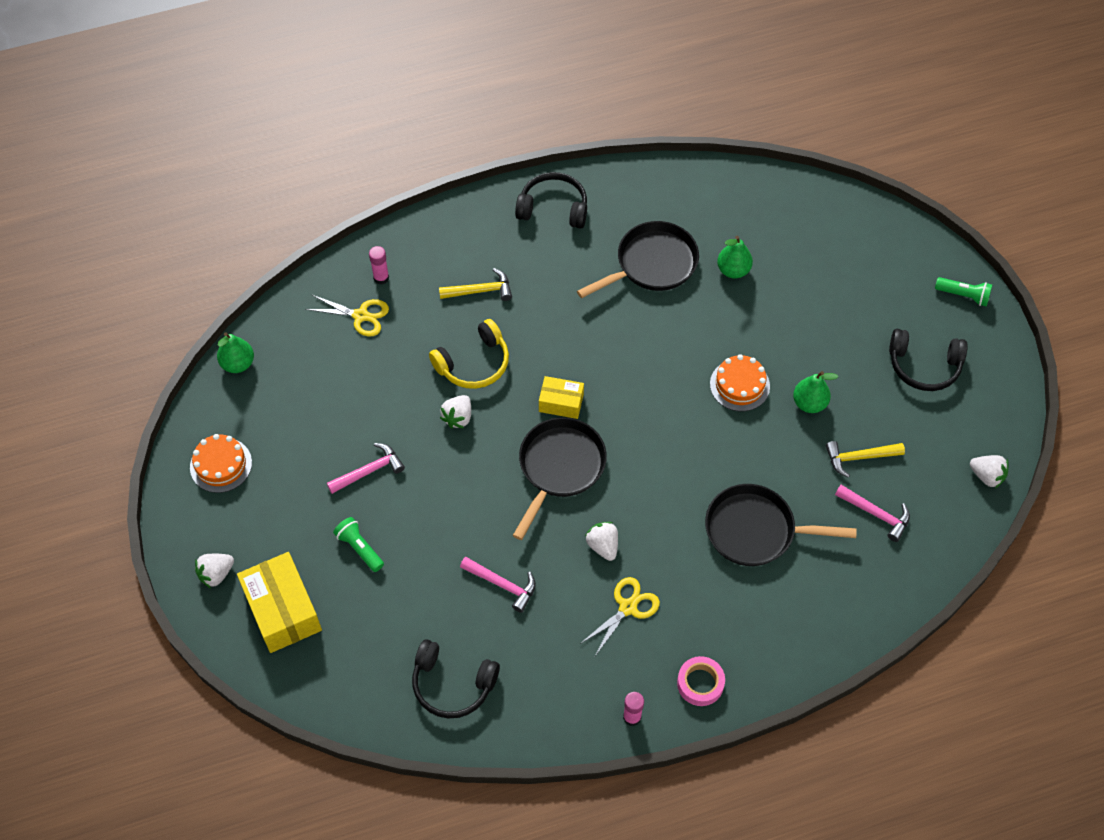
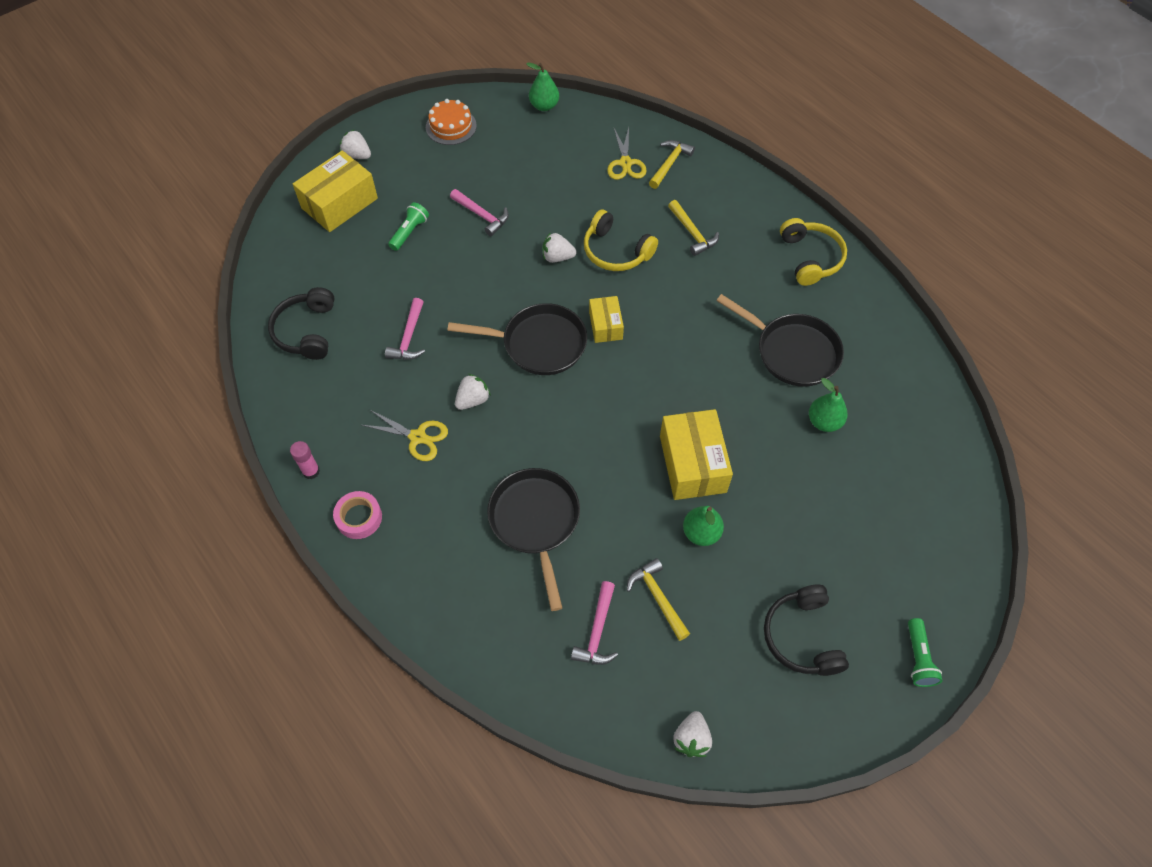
camera: 70 degrees right, 0 degrees up
pink glue stick [369,246,389,284] -> yellow hammer [649,140,695,189]
black headphones [515,172,587,229] -> yellow headphones [780,218,847,286]
orange cake [710,354,770,411] -> yellow box [660,409,733,500]

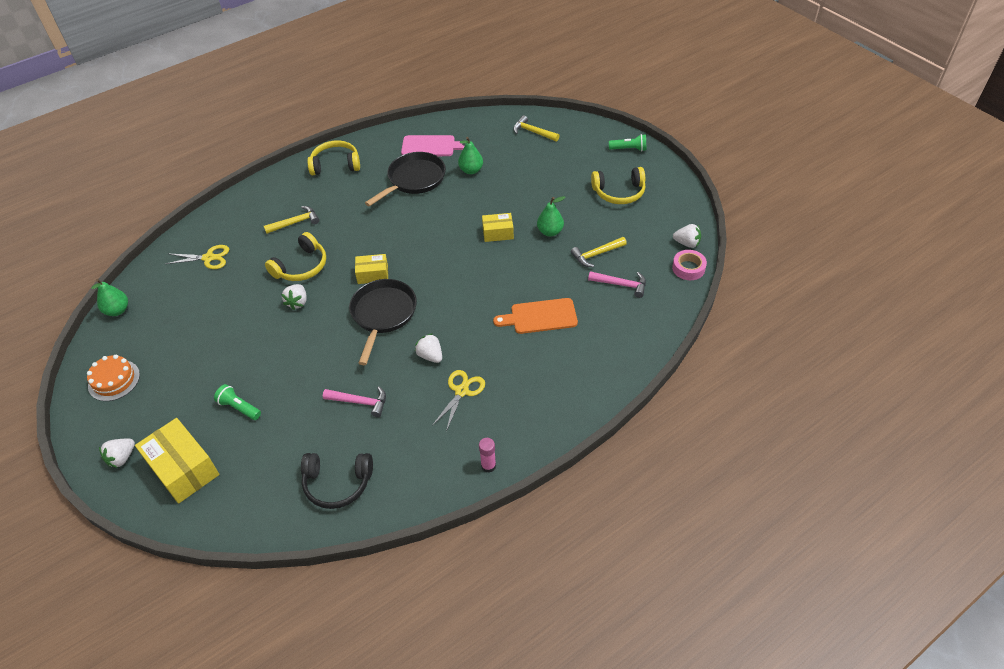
camera: 85 degrees left, 10 degrees down
pink tape [333,491,382,539] -> pink tape moved to [672,250,707,280]
pink hammer [450,189,509,236] -> none
black pan [487,468,580,611] -> orange cutting board [493,298,578,334]
yellow hammer [649,140,695,189] -> yellow hammer moved to [513,115,560,142]
yellow box [660,409,733,500] -> yellow box [482,213,514,242], size x0.57
black headphones [764,585,849,676] -> yellow headphones [591,167,645,204]
none -> pink cutting board [401,135,466,156]

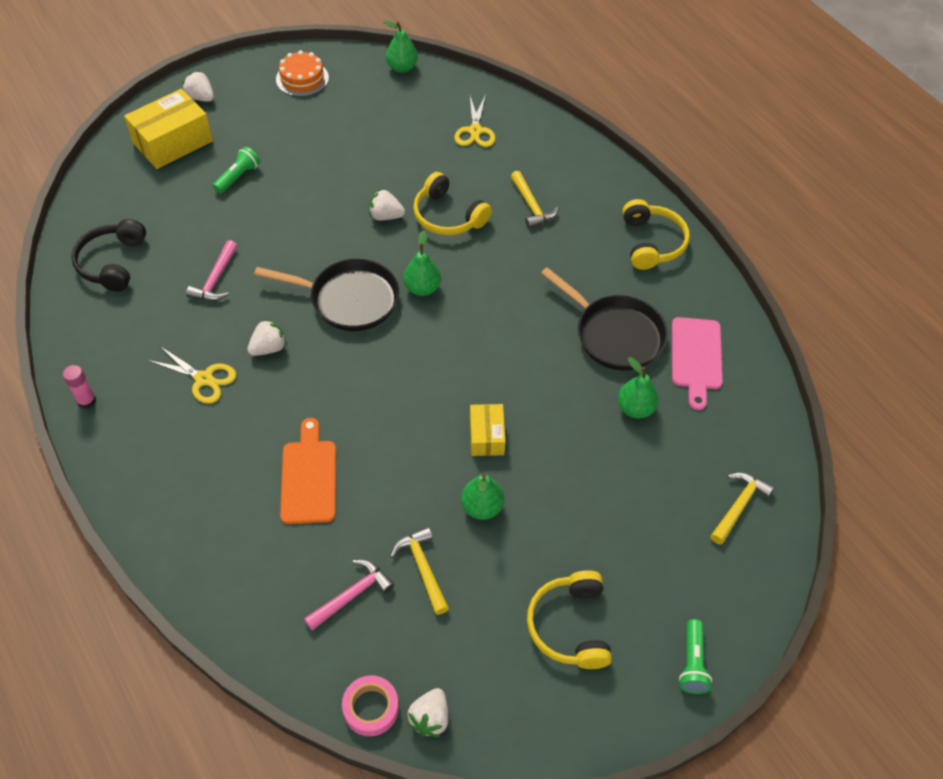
camera: 90 degrees right, 5 degrees up
yellow box [355,254,388,284] -> green pear [403,231,441,296]
pink hammer [588,271,646,298] -> pink hammer turned 150 degrees counterclockwise [304,559,394,630]

